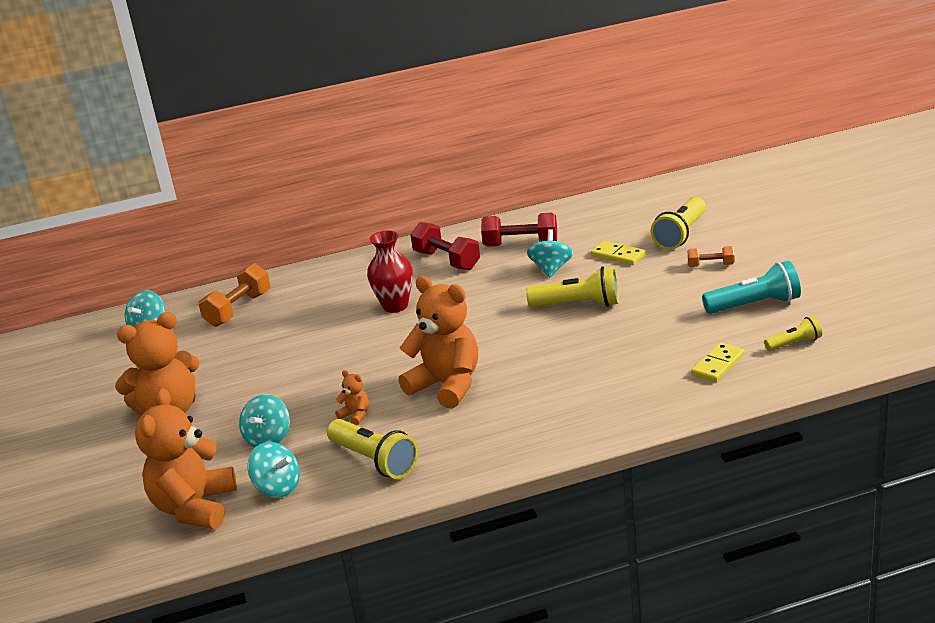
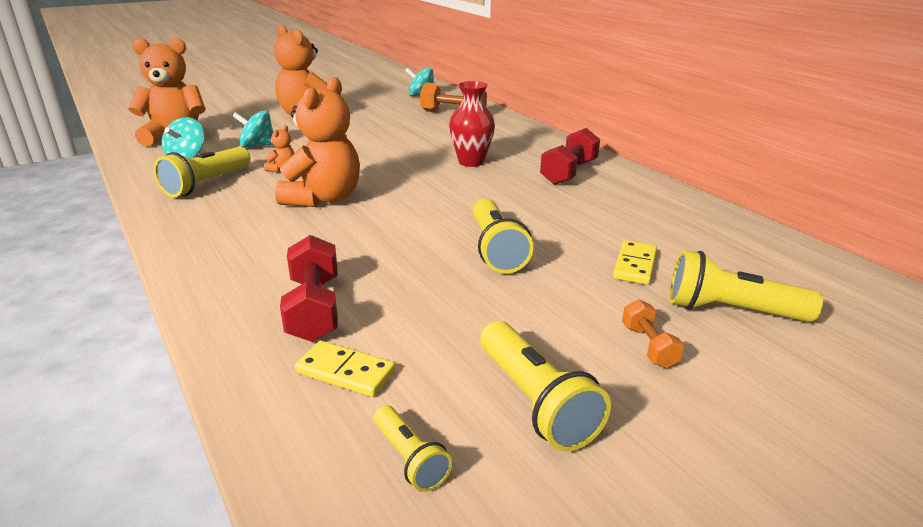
camera: 70 degrees right, 0 degrees up
red dumbbell [481,213,557,247] -> red dumbbell moved to [280,235,338,342]
turquoise spinning top [527,229,573,278] -> none
turquoise flashlight [702,261,801,314] -> yellow flashlight [480,321,611,452]

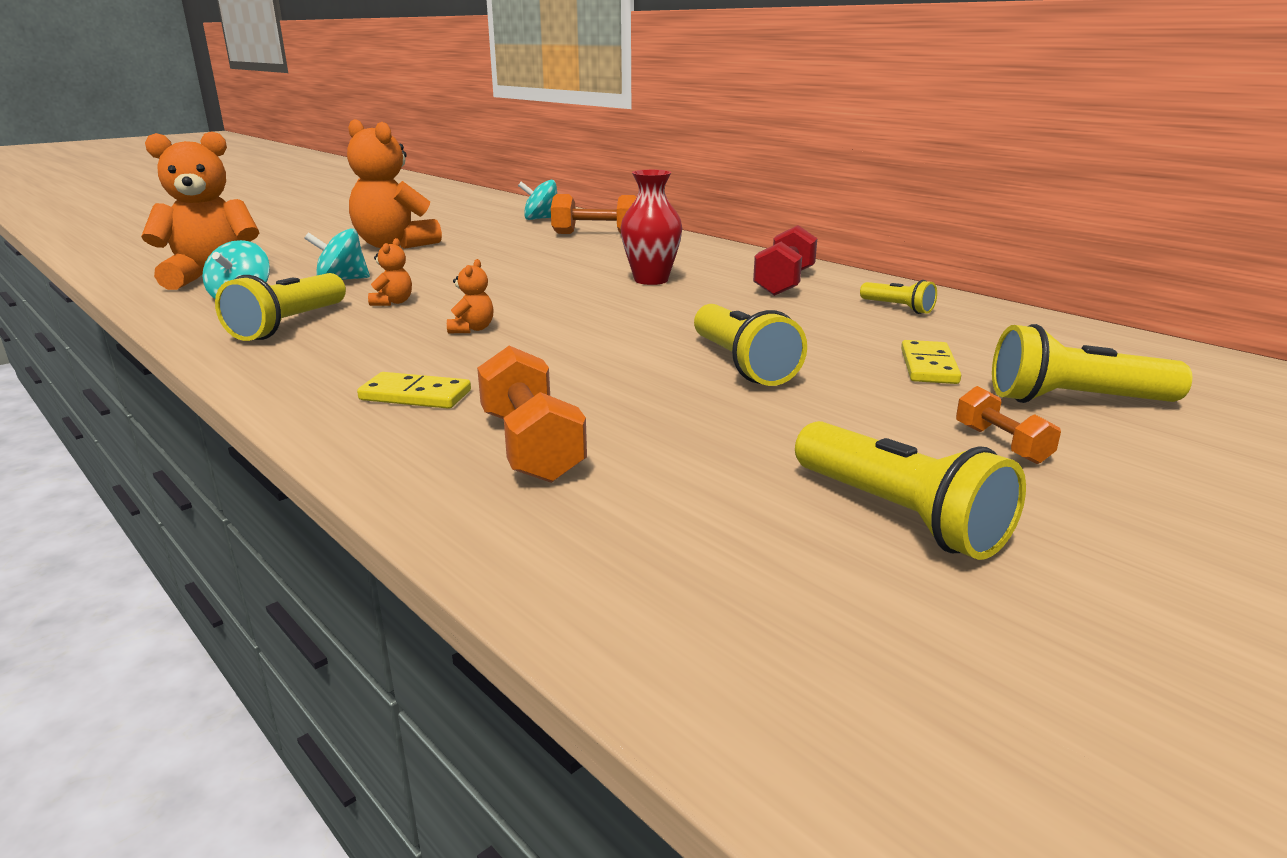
camera: 10 degrees left, 5 degrees down
orange teddy bear [275,77,360,207] -> orange teddy bear [447,259,494,333], size x0.41
red dumbbell [280,235,338,342] -> orange dumbbell [477,346,587,483]
yellow domino [295,341,395,397] -> yellow domino moved to [357,372,471,409]
yellow flashlight [374,405,452,492] -> yellow flashlight moved to [860,280,937,314]

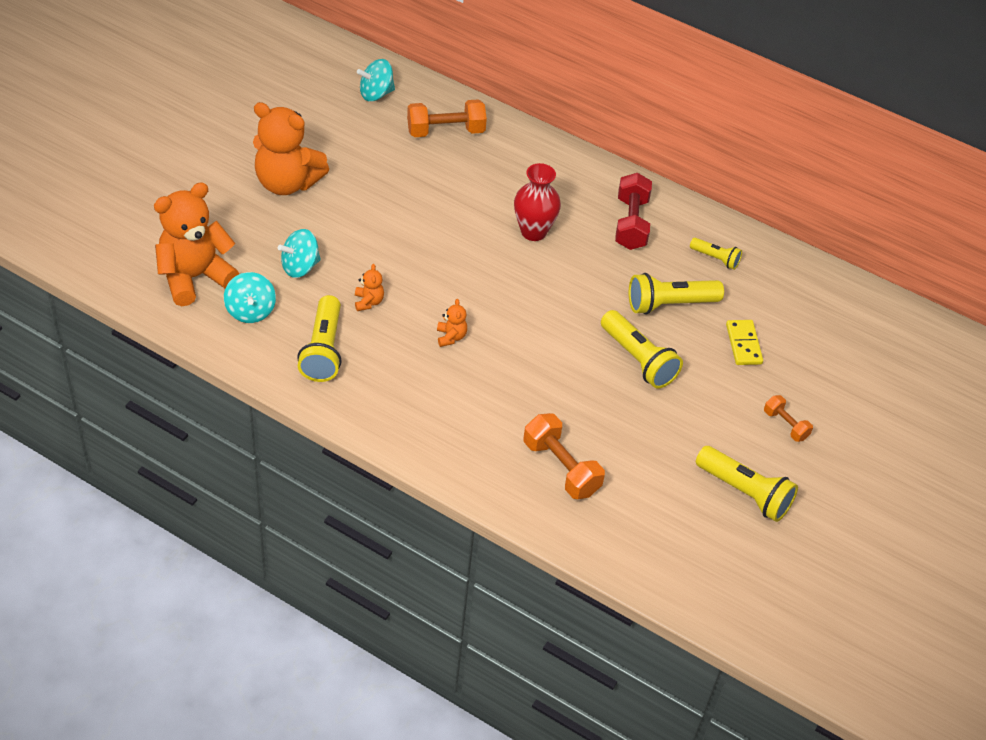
camera: 20 degrees left, 25 degrees up
yellow domino [357,372,471,409] -> none
yellow flashlight [992,324,1192,403] -> yellow flashlight moved to [629,273,724,315]

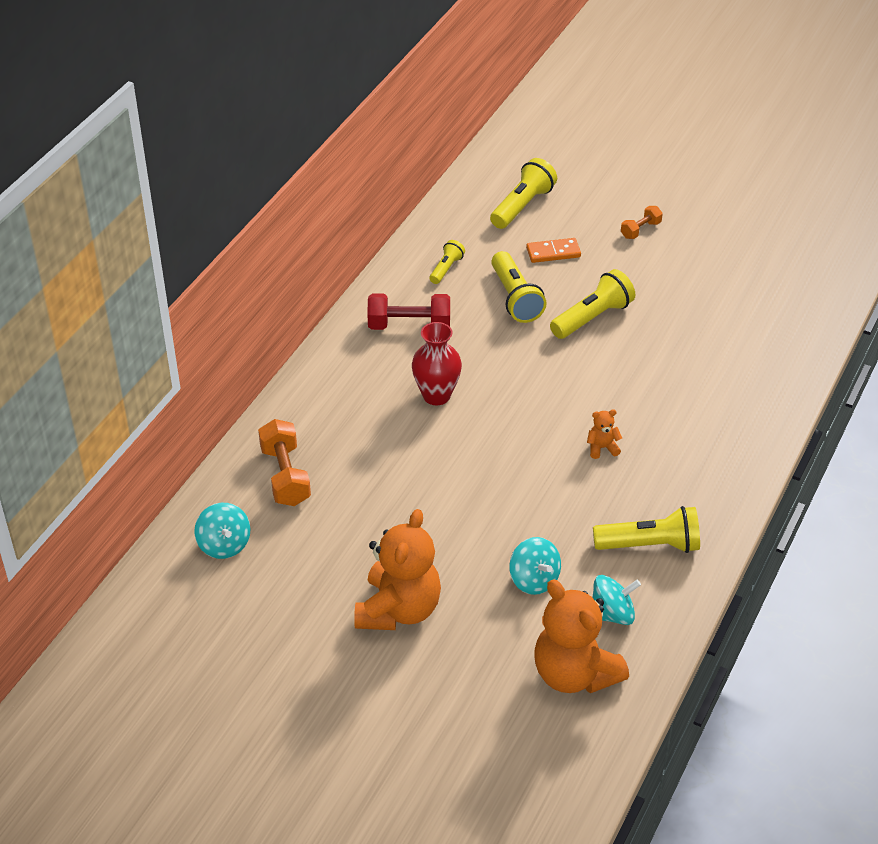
camera: 90 degrees left, 5 degrees down
orange teddy bear [355,264,384,311] -> none
orange dumbbell [524,413,605,499] -> none
yellow flashlight [696,446,798,522] -> yellow flashlight moved to [490,158,557,229]
yellow domino [726,320,763,365] -> orange domino [526,238,581,263]

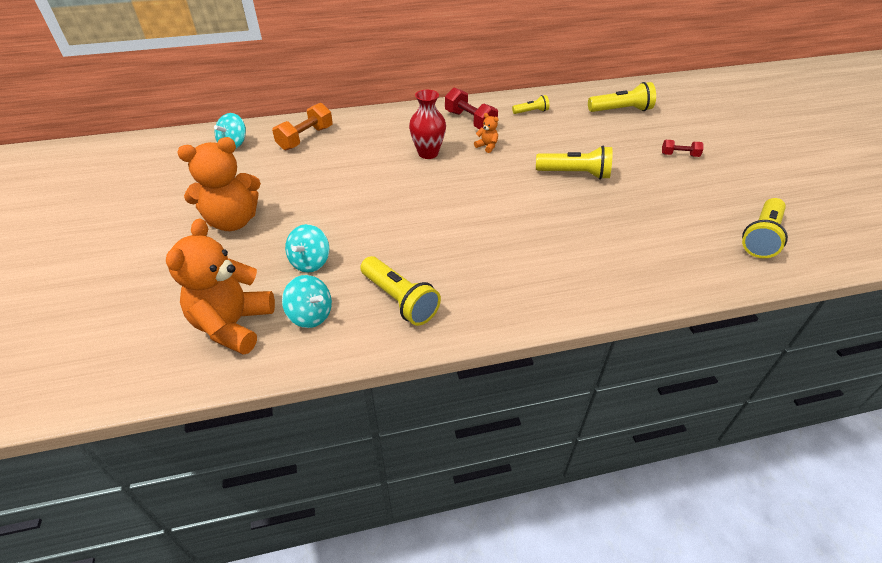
camera: 50 degrees right, 0 degrees up
yellow flashlight [491,251,547,323] -> yellow flashlight moved to [742,198,788,258]
orange domino [526,238,581,263] -> none
orange teddy bear [587,409,622,459] -> orange teddy bear moved to [474,113,499,153]
orange dumbbell [621,206,663,239] -> red dumbbell [662,140,703,157]

